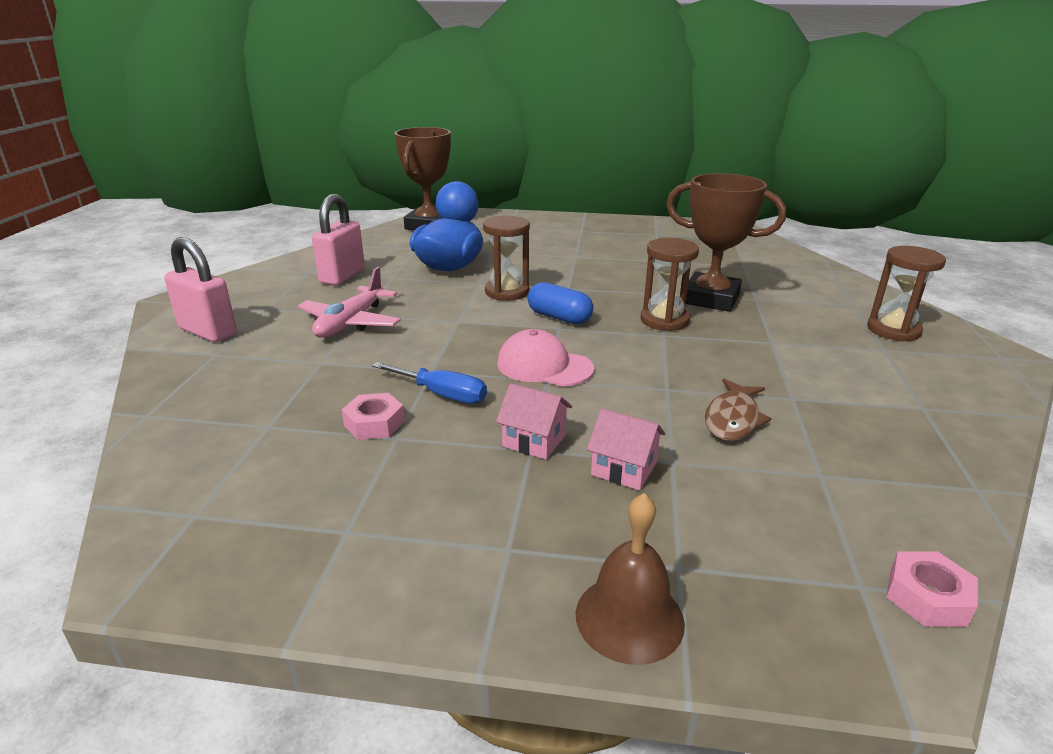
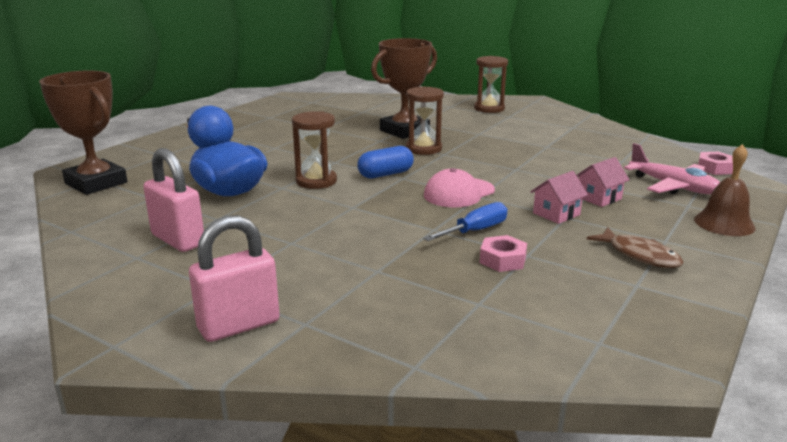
camera: 65 degrees left, 5 degrees down
pink plane [298,267,401,338] -> pink plane moved to [624,143,720,194]
brown fish [705,379,772,441] -> brown fish moved to [587,227,683,268]

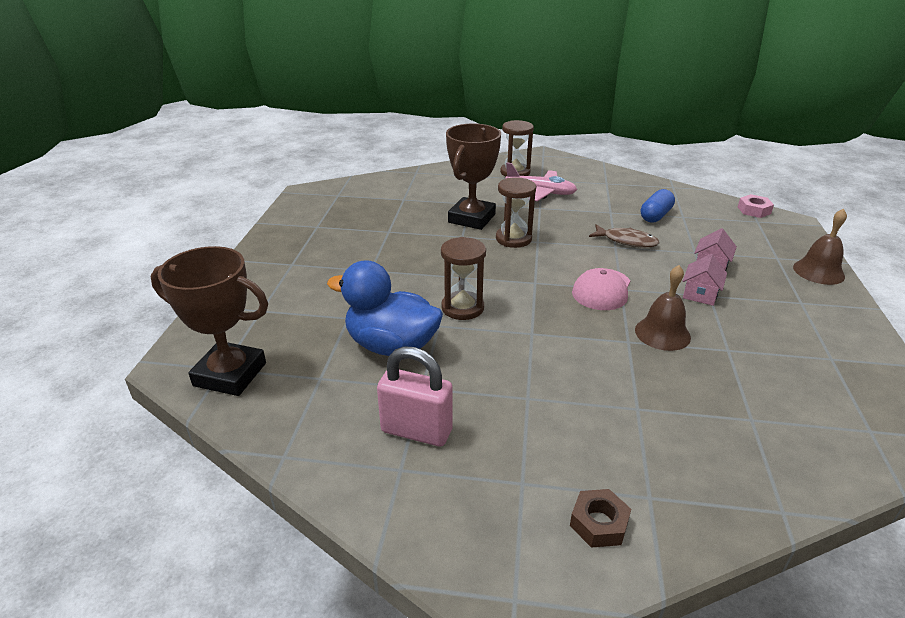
camera: 25 degrees left, 10 degrees up
pink padlock [189,215,280,342] -> brown nut [570,489,631,548]
blue capsule [357,146,414,178] -> blue capsule moved to [641,189,675,223]
blue screwdriver [423,202,508,241] -> brown bell [635,265,691,351]
pink nut [480,235,527,272] -> none
brown fish [587,227,683,268] -> brown fish moved to [589,224,659,248]
pink plane [624,143,720,194] -> pink plane moved to [505,162,577,201]

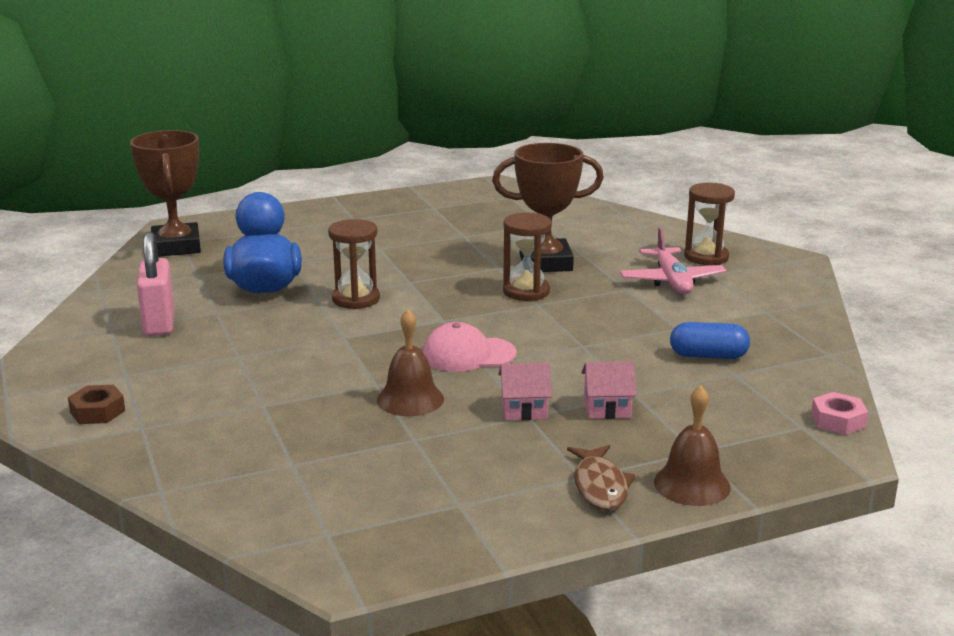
camera: 60 degrees right, 10 degrees down
brown fish [589,224,659,248] -> brown fish moved to [567,445,635,510]

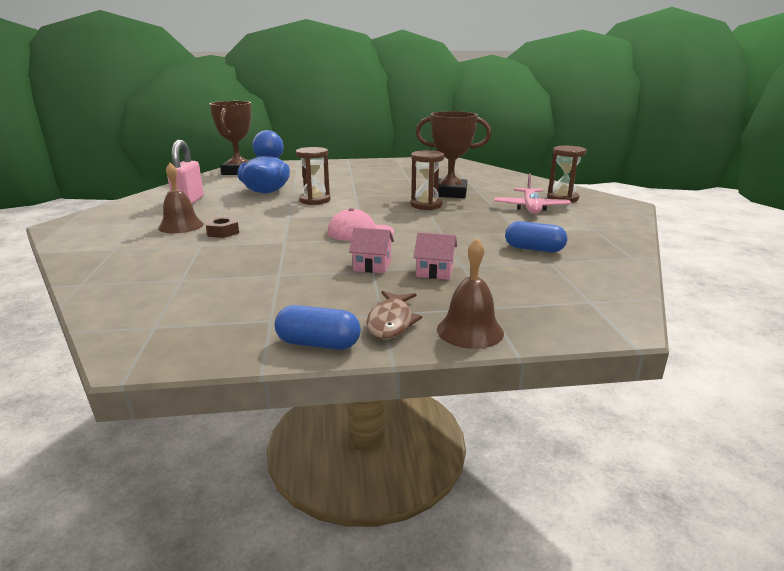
camera: 15 degrees right, 0 degrees up
brown nut [68,385,125,424] -> brown nut moved to [205,216,239,238]
brown bell [377,309,444,416] -> brown bell moved to [158,163,204,233]
pink nut [811,392,868,435] -> none
none -> blue capsule [275,305,361,350]

